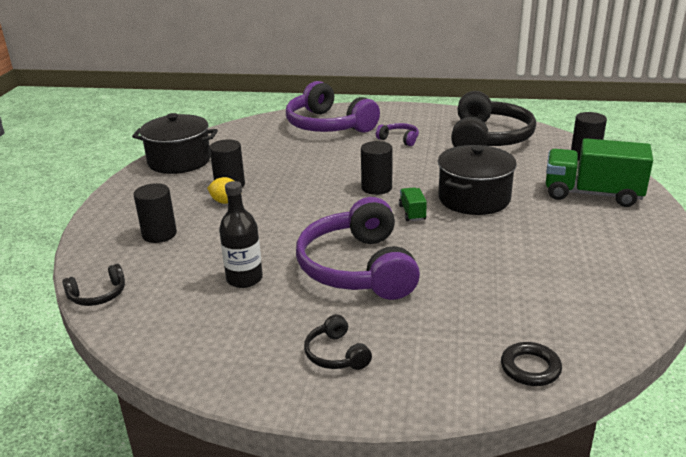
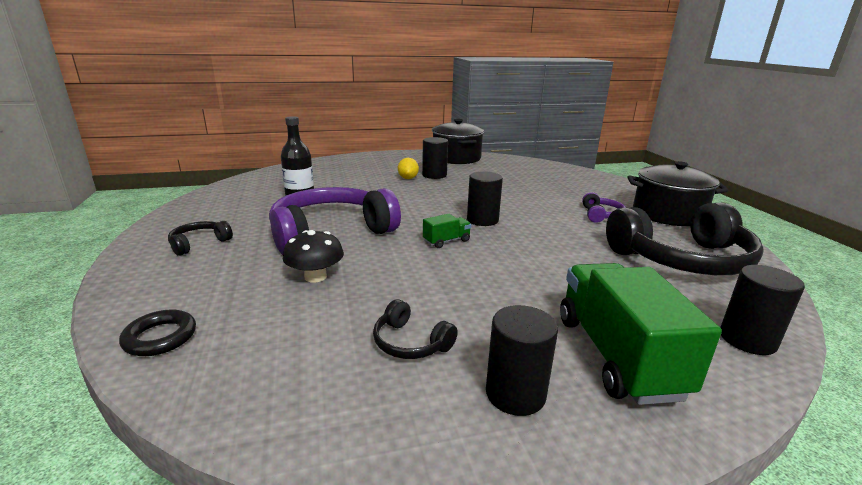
camera: 65 degrees right, 5 degrees down
black headphones [62,264,125,306] -> black headphones moved to [373,299,458,359]
black cylinder [134,183,177,243] -> black cylinder moved to [486,305,558,416]
purple headphones [286,81,380,133] -> none
black pot [438,145,517,215] -> black pot moved to [627,161,729,226]
none -> black mushroom [283,230,344,283]

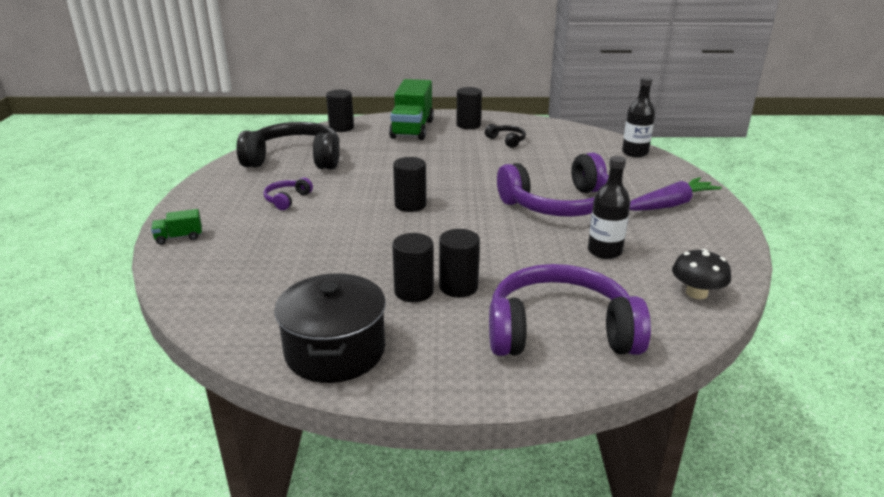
camera: 165 degrees left, 5 degrees up
black ring [119,310,196,356] -> black bottle [622,77,655,157]
black headphones [168,221,233,256] -> purple carrot [629,177,722,211]
black mushroom [283,230,344,283] -> black mushroom moved to [672,249,731,299]
yellow lemon [398,158,419,179] -> black cylinder [439,229,480,297]
green truck [423,214,471,248] -> green truck moved to [151,209,202,245]
black pot [627,161,729,226] -> none
none -> purple headphones [489,264,651,356]

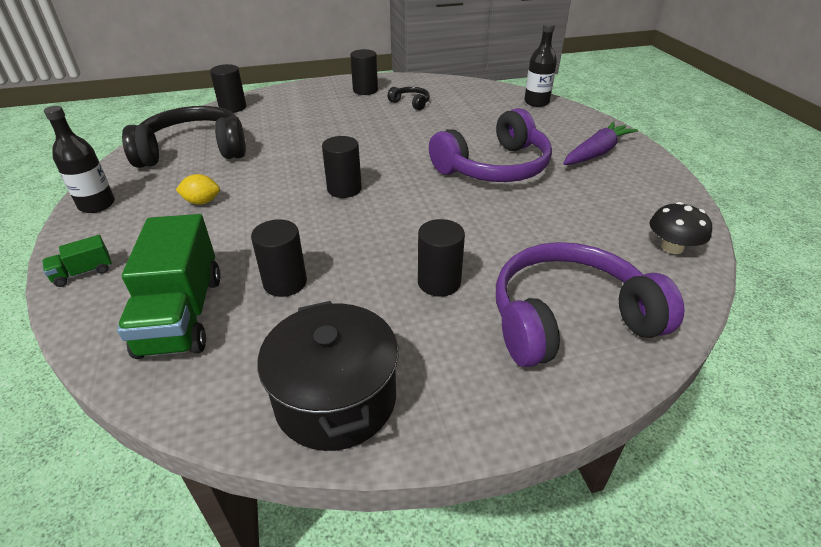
camera: 15 degrees left, 10 degrees up
purple headphones [264,177,313,210] -> yellow lemon [176,174,220,205]
green truck [389,79,434,140] -> green truck moved to [117,214,221,359]
black cylinder [392,233,434,302] -> black cylinder moved to [251,219,307,297]
black bottle [588,156,630,259] -> black bottle moved to [44,106,115,213]

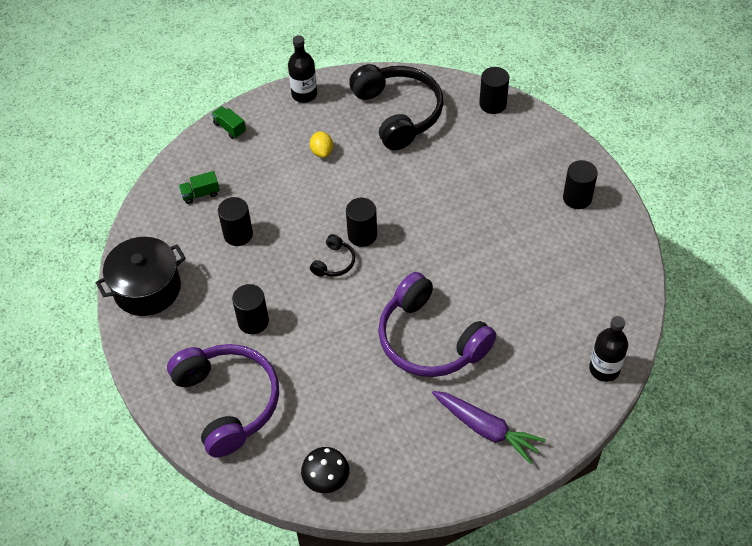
camera: 80 degrees right, 15 degrees up
green truck [117,214,221,359] -> green truck [179,171,220,204], size x0.45
black headphones [388,87,430,110] -> black headphones moved to [310,234,355,277]

